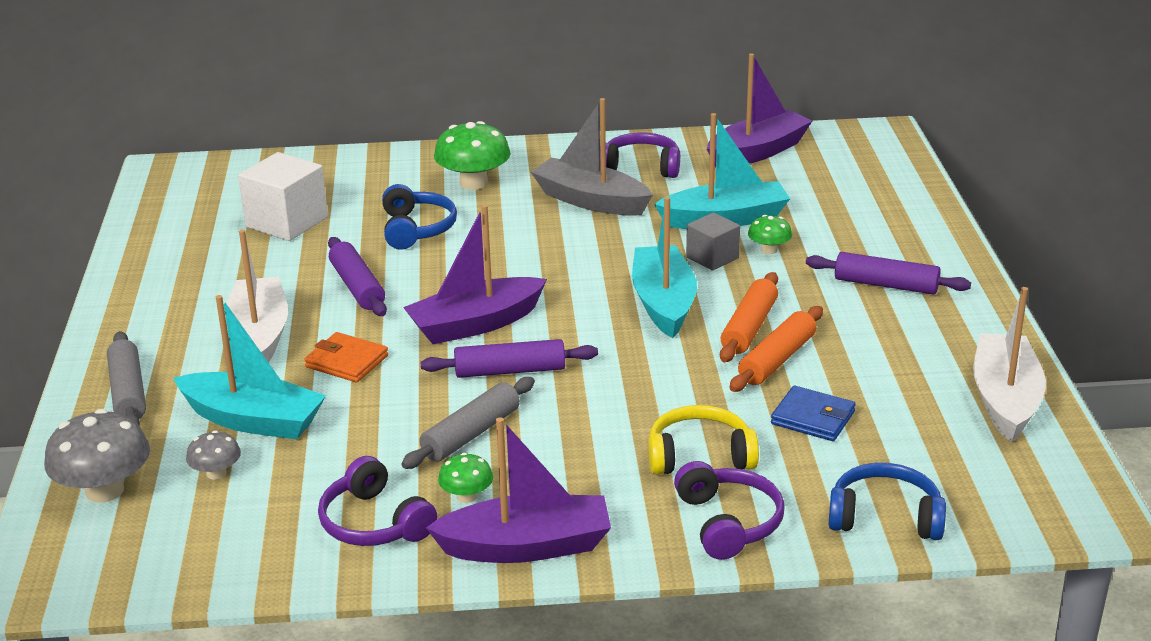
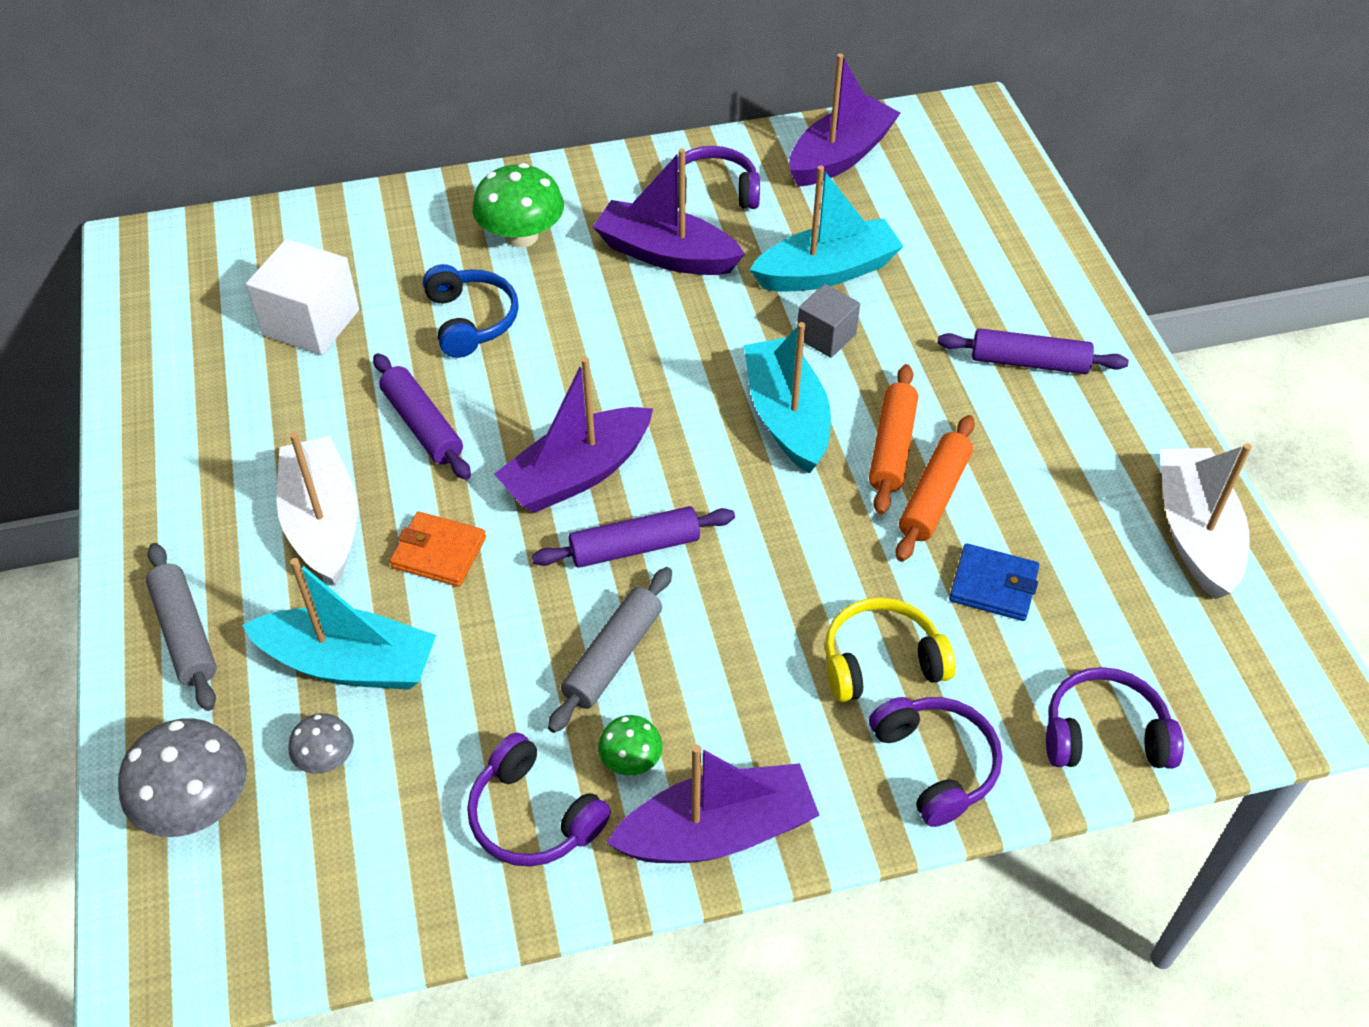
camera: 10 degrees left, 20 degrees up
grey boat [531,98,653,216] -> purple boat [593,148,745,275]
green mushroom [748,215,792,254] -> none
blue headphones [828,463,946,540] -> purple headphones [1046,667,1184,769]

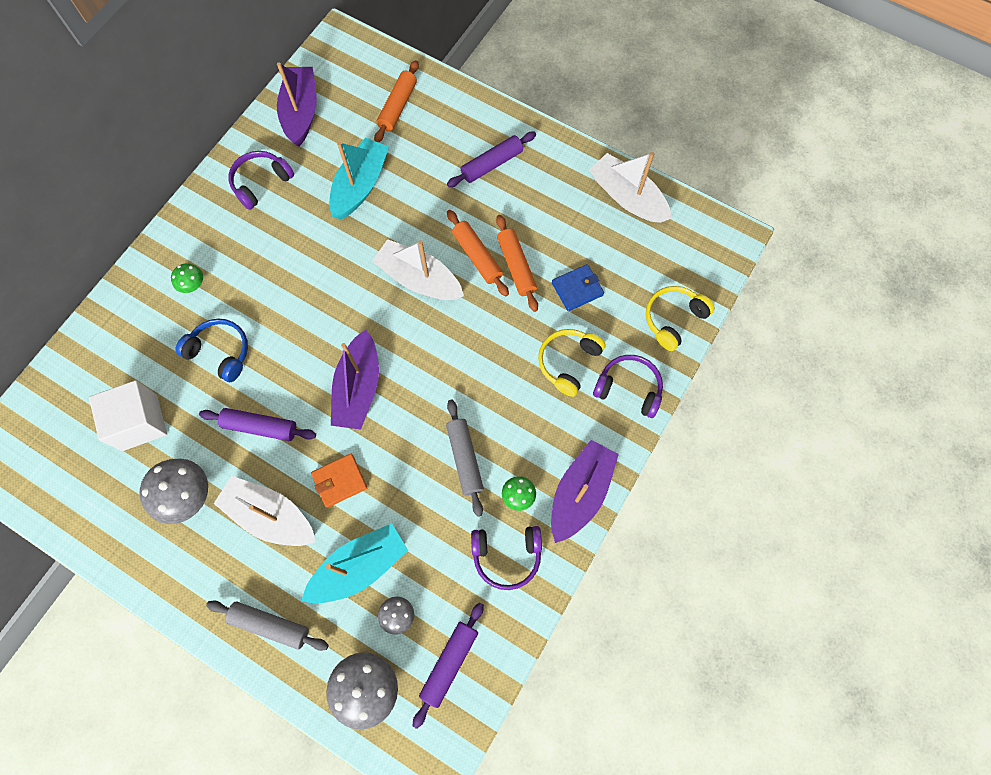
camera: 45 degrees left, 20 degrees up
green mushroom [472,163,564,248] -> green mushroom [171,263,203,293], size x0.53
purple rolling pin [532,506,735,568] -> purple rolling pin moved to [413,602,484,729]
purple boat [593,148,745,275] -> none
turquoise boat [744,322,831,473] -> white boat [372,239,464,300]
grey cube [797,284,860,358] -> none
purple headphones [1046,667,1184,769] -> yellow headphones [646,286,715,351]
none -> grey mushroom [139,459,208,524]
none -> orange rolling pin [374,60,419,143]

